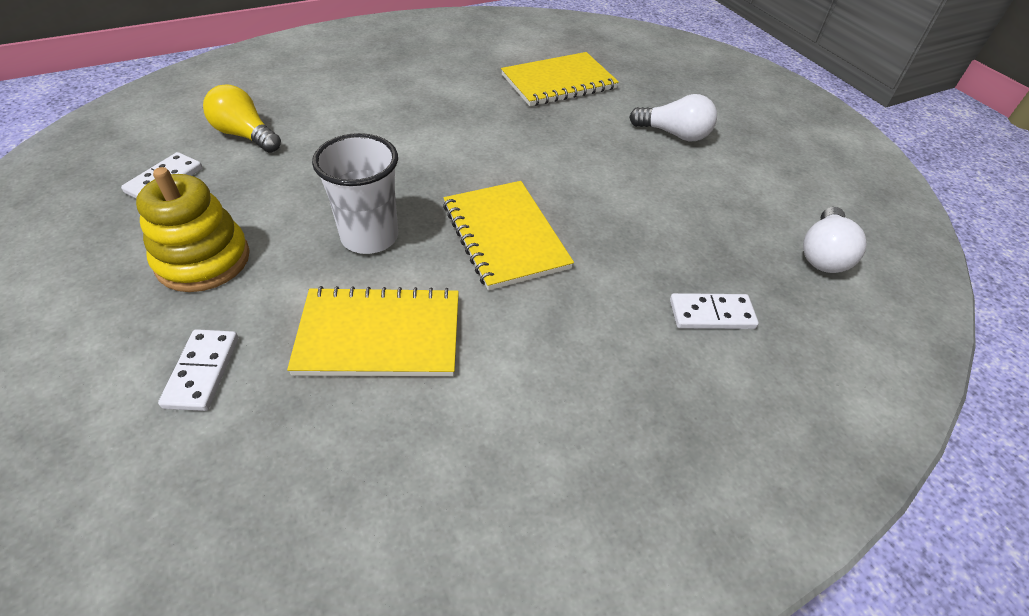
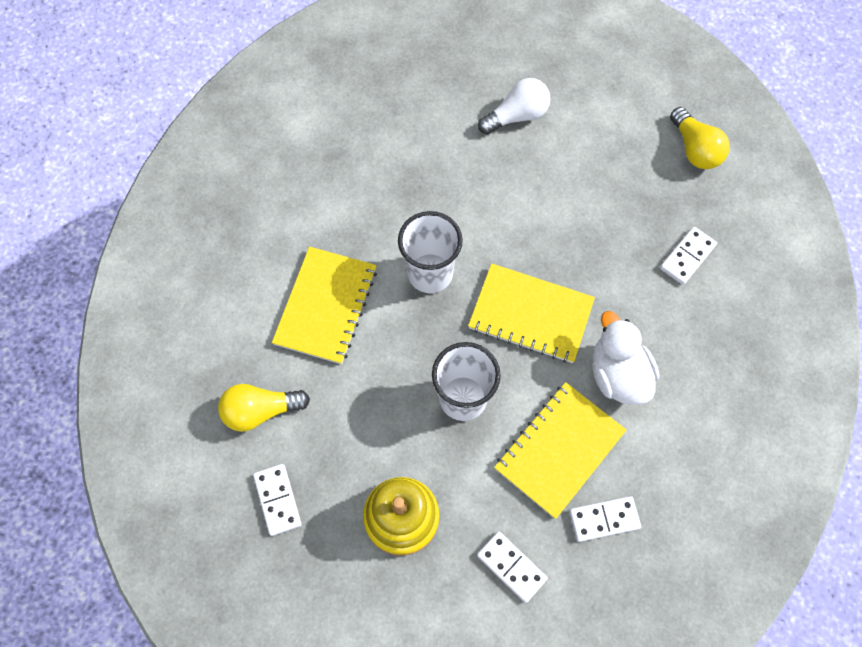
camera: 45 degrees left, 20 degrees up
yellow notebook [501,52,619,106] -> yellow notebook moved to [272,247,377,364]
white light bulb [803,207,866,273] -> yellow light bulb [670,107,730,169]
none -> white cup [398,211,463,293]
none -> white domino [569,496,641,542]
none -> white duck [592,311,659,405]

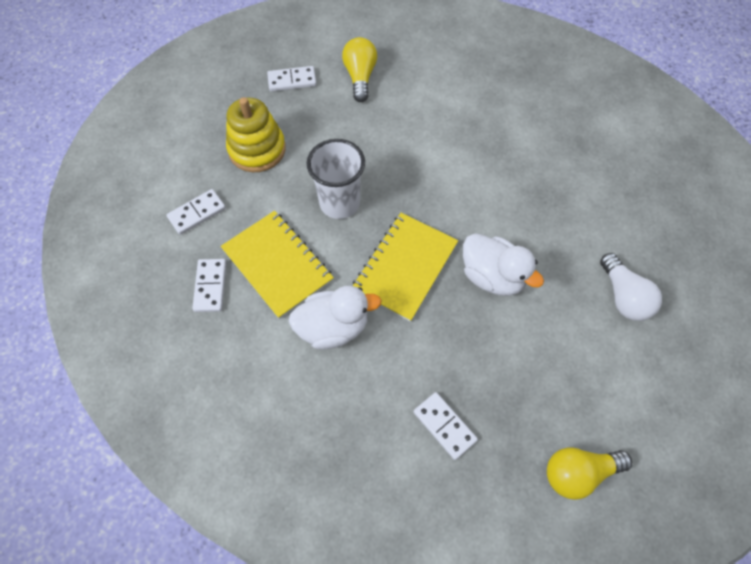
camera: 100 degrees right, 5 degrees down
yellow notebook [272,247,377,364] -> none
white cup [398,211,463,293] -> none
none -> white duck [463,233,544,296]

